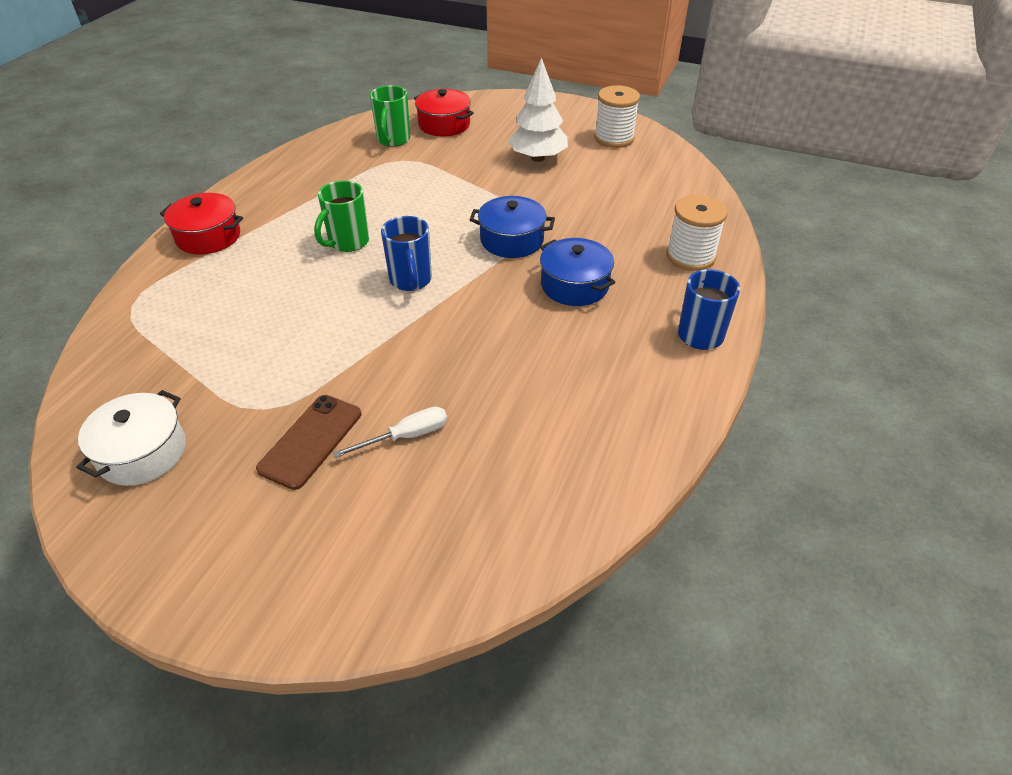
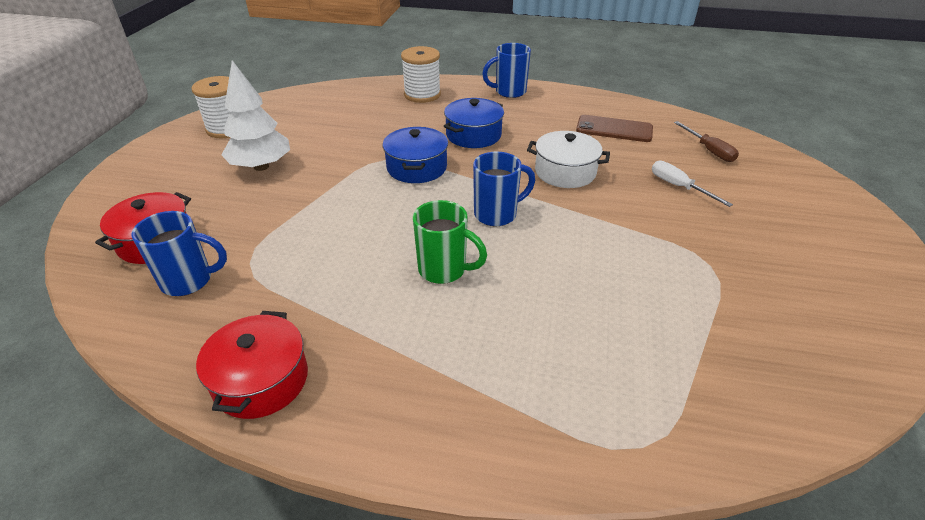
camera: 100 degrees left, 5 degrees down
white pot [76,390,186,486] -> white pot moved to [527,131,610,188]
red pot [160,193,243,254] -> red pot moved to [196,311,308,419]
brown phone [256,395,361,490] -> brown phone moved to [576,115,653,142]
green mug [370,85,410,147] -> blue mug [131,211,227,296]
none -> brown screwdriver [674,121,739,162]

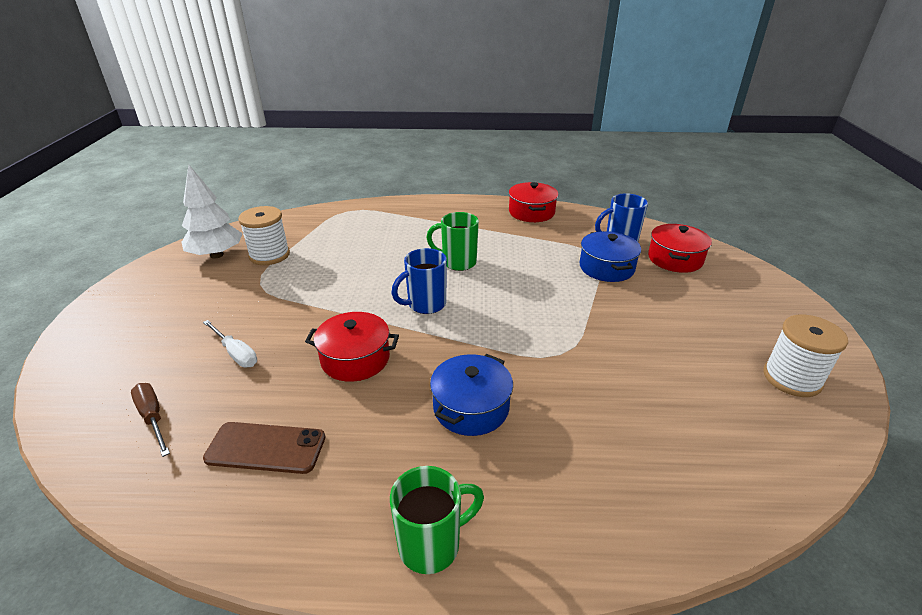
camera: 170 degrees right, 5 degrees down
white tree [221,60,290,171] -> white tree moved to [181,165,243,259]
blue pot [383,127,448,183] -> blue pot moved to [580,231,641,282]
white spool [401,46,441,103] -> white spool moved to [238,206,290,265]
blue mug [482,43,531,98] -> green mug [390,466,484,574]
white pot [527,131,610,188] -> red pot [305,312,399,382]

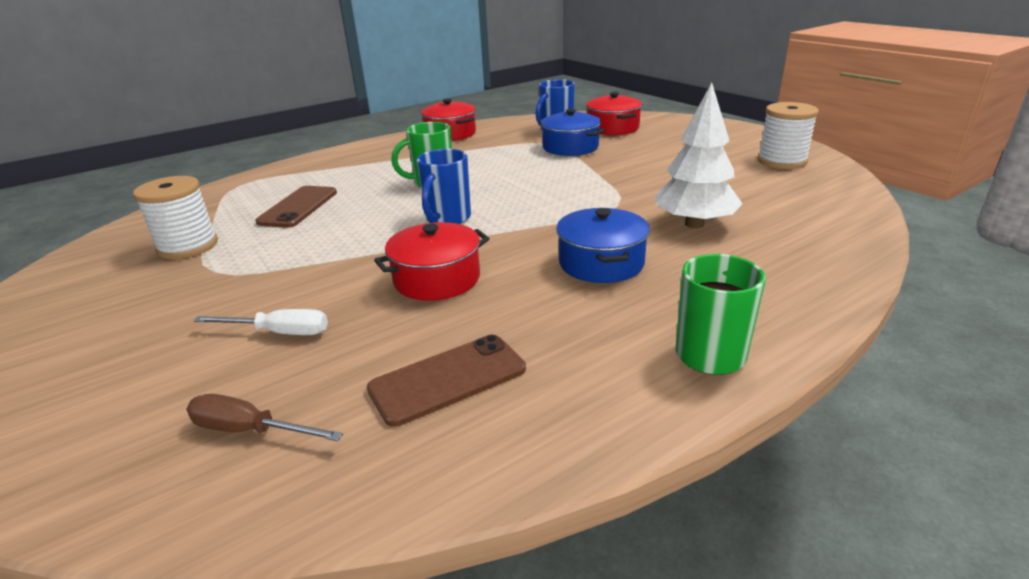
camera: 35 degrees left, 5 degrees down
white tree [181,165,243,259] -> white tree moved to [655,83,743,228]
none -> brown phone [255,186,337,228]

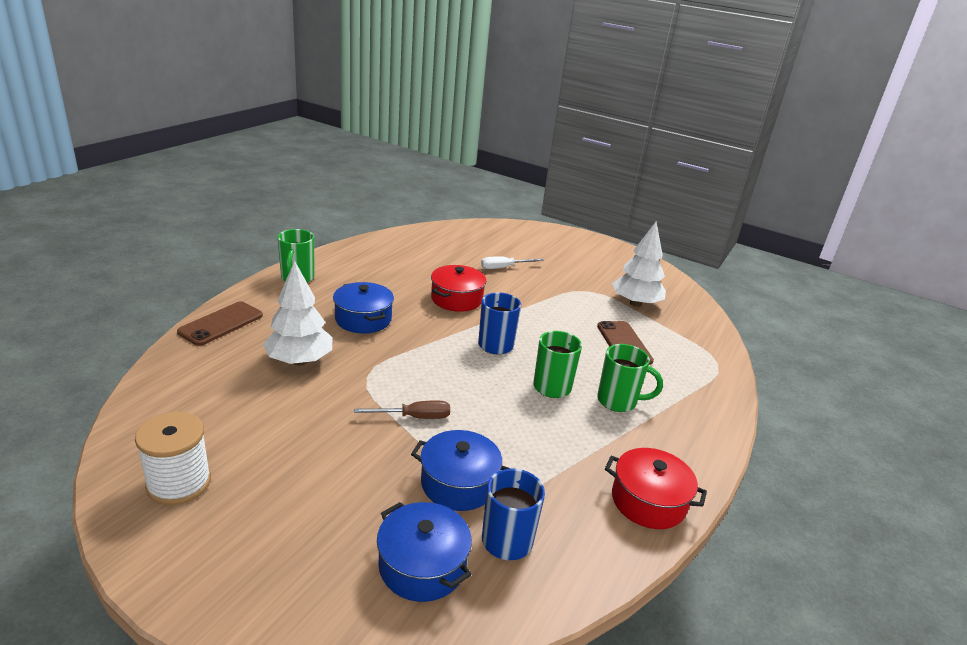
camera: 150 degrees right, 0 degrees up
white spool [133,176,218,259] -> white tree [612,222,666,307]
brown screwdriver [186,394,343,441] -> brown screwdriver moved to [354,401,450,419]
brown phone [367,335,526,427] -> brown phone moved to [177,301,263,346]
red pot [586,92,642,135] -> blue pot [377,502,472,602]
none -> green mug [597,344,663,412]

